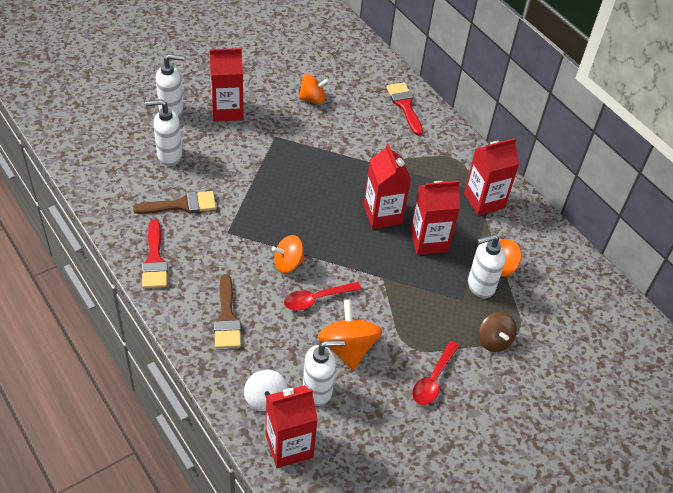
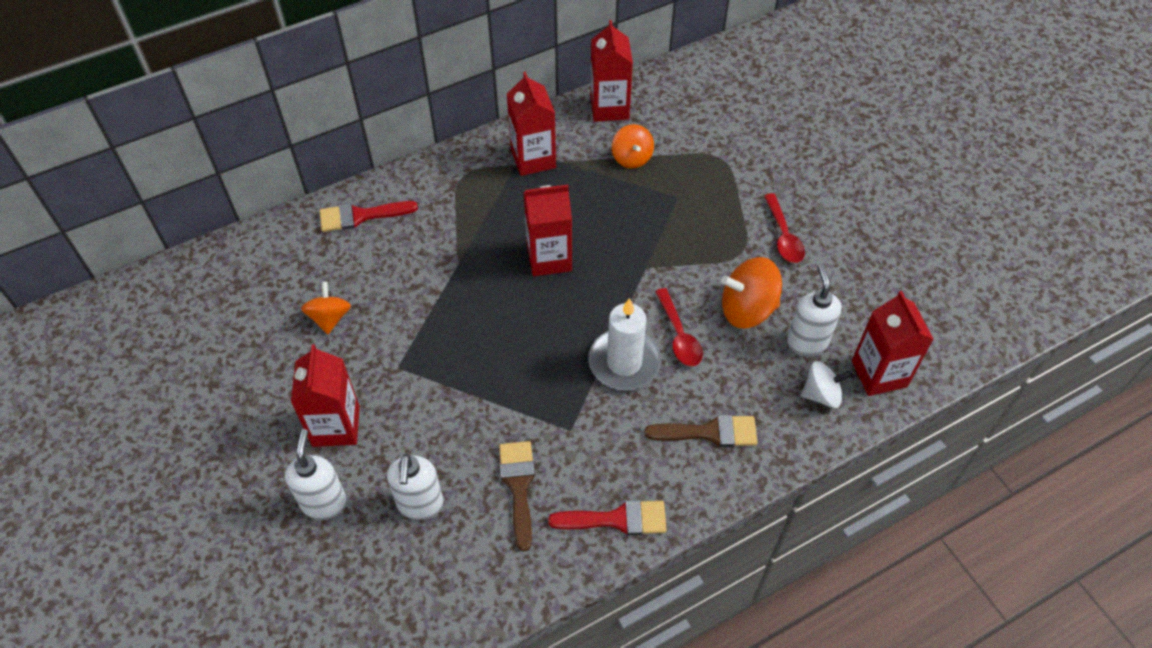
camera: 80 degrees left, 5 degrees up
orange spinning top [272,235,305,273] -> white candle [588,298,661,390]
red carton [410,181,460,255] -> red carton moved to [590,20,633,122]
red spoon [412,341,459,405] -> red spoon turned 45 degrees clockwise [764,193,805,263]
white soap dispenser [468,234,506,299] -> none
brown spinning top [479,312,517,352] -> none

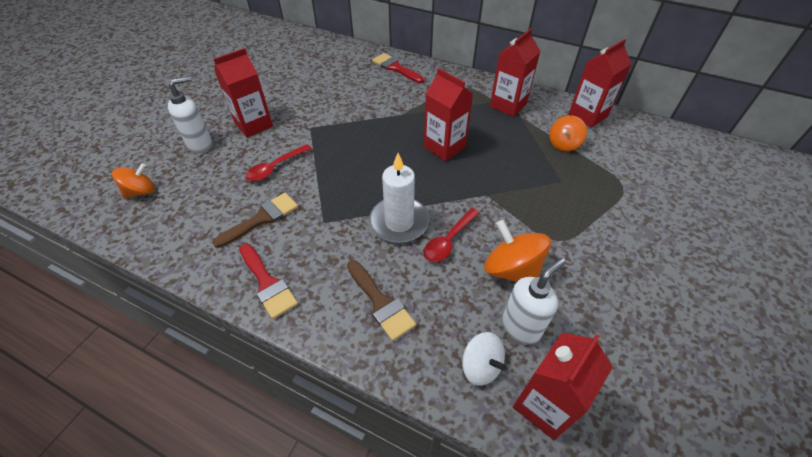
camera: 55 degrees right, 5 degrees down
orange spinning top [301,281,351,334] -> orange spinning top moved to [112,163,155,198]
white soap dispenser [387,454,443,520] -> none
red spoon [764,193,805,263] -> red spoon moved to [245,144,312,182]

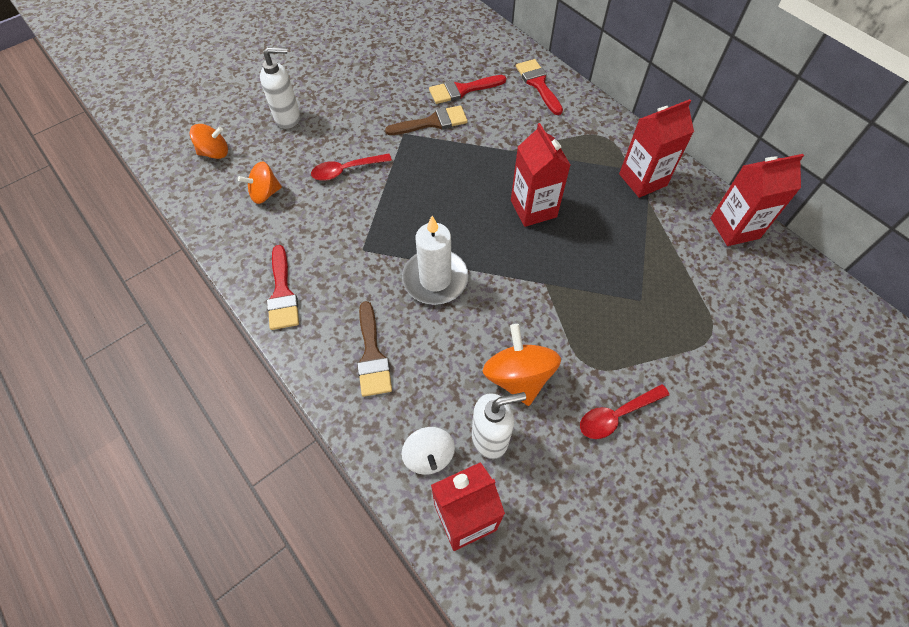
camera: 25 degrees right, 10 degrees up
red carton [213,48,273,138] -> none
brown brush [213,193,298,248] -> brown brush moved to [385,105,468,135]
red spoon [424,208,480,262] -> red spoon moved to [580,384,670,439]
orange spinning top [549,115,587,151] -> orange spinning top moved to [238,162,282,204]
none -> red brush [429,75,506,104]

